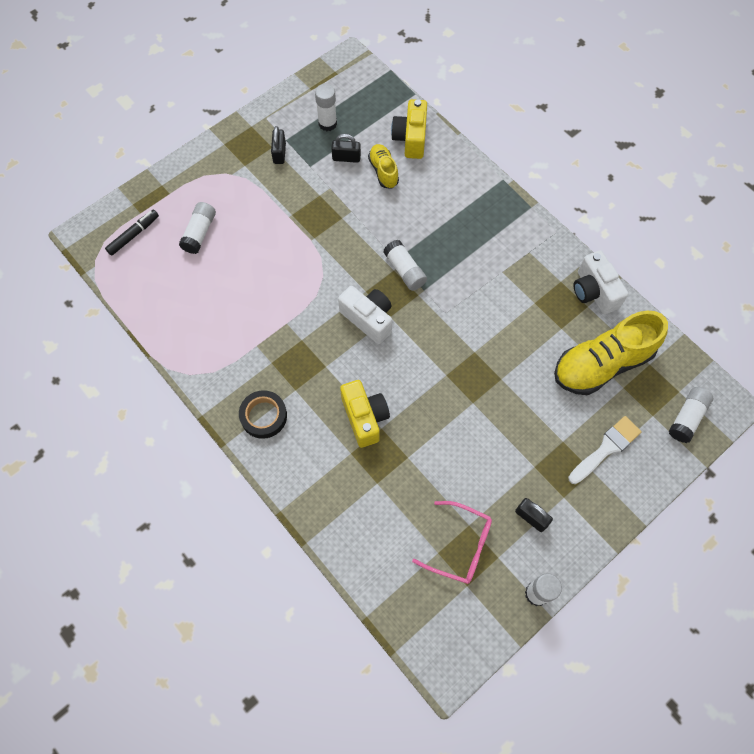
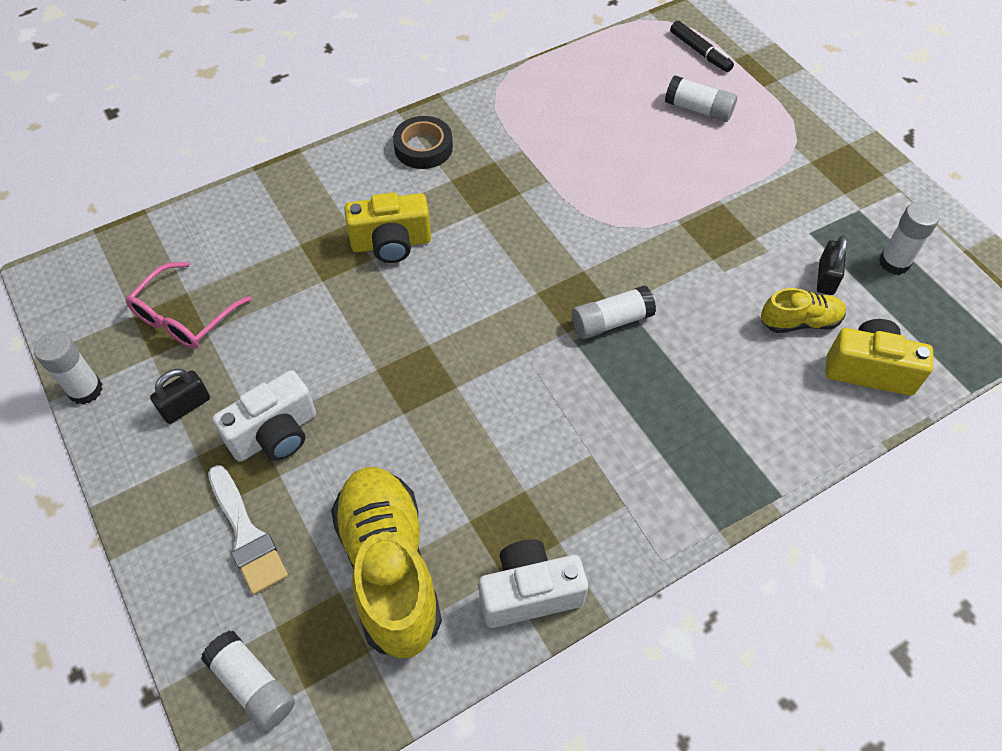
camera: 100 degrees right, 10 degrees down
black padlock [271,126,286,164] -> none
white camera [338,286,392,344] -> white camera moved to [212,370,316,462]

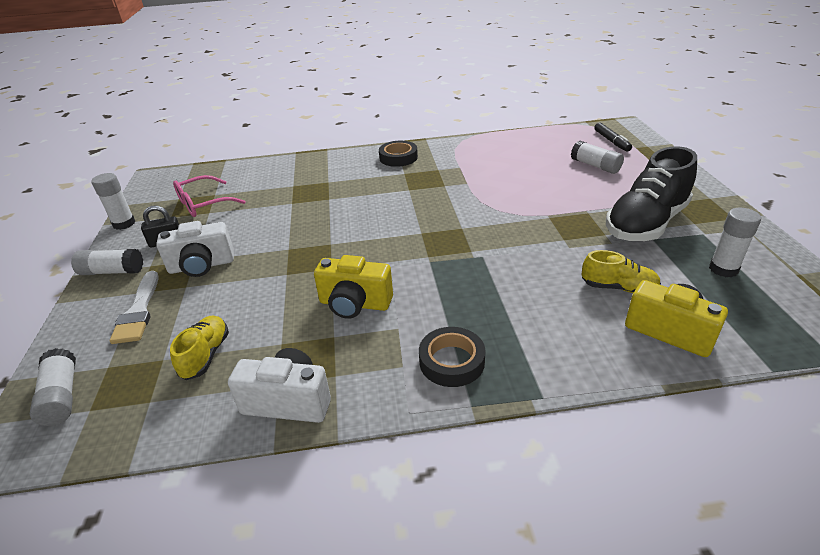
camera: 25 degrees right, 20 degrees down
yellow shoe [331,467,442,658] -> yellow shoe [170,315,229,380], size x0.51
yellow camera [344,192,431,263] -> yellow camera moved to [314,255,393,319]
white glue stick [572,285,656,339] -> white glue stick moved to [71,249,143,275]
black padlock [817,235,847,295] -> none
none -> black tape [419,327,485,387]
none -> black shoe [606,146,697,241]

